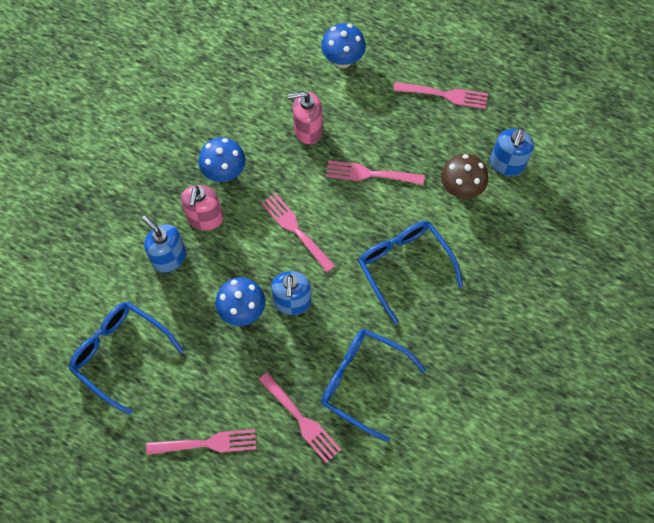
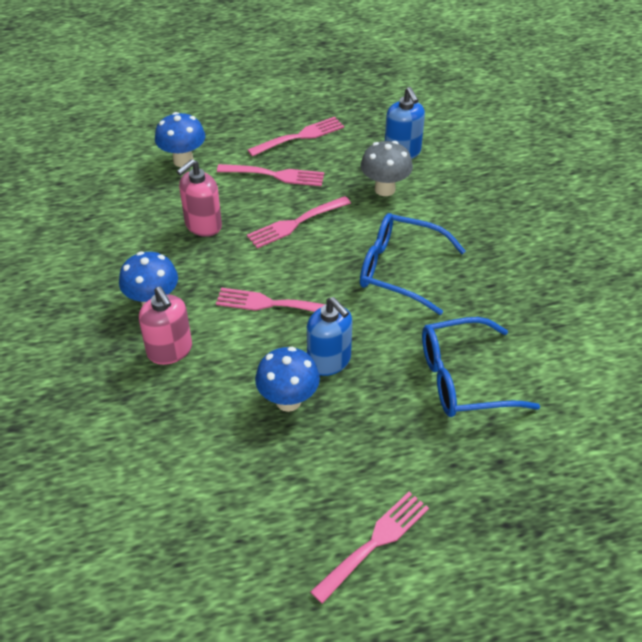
camera: 40 degrees left, 20 degrees down
blue glasses [69,302,184,415] -> none
blue soap dispenser [142,215,186,273] -> none
pink fork [259,372,341,463] -> pink fork moved to [217,164,324,186]
brown mushroom [441,154,488,199] -> grey mushroom [361,141,413,196]

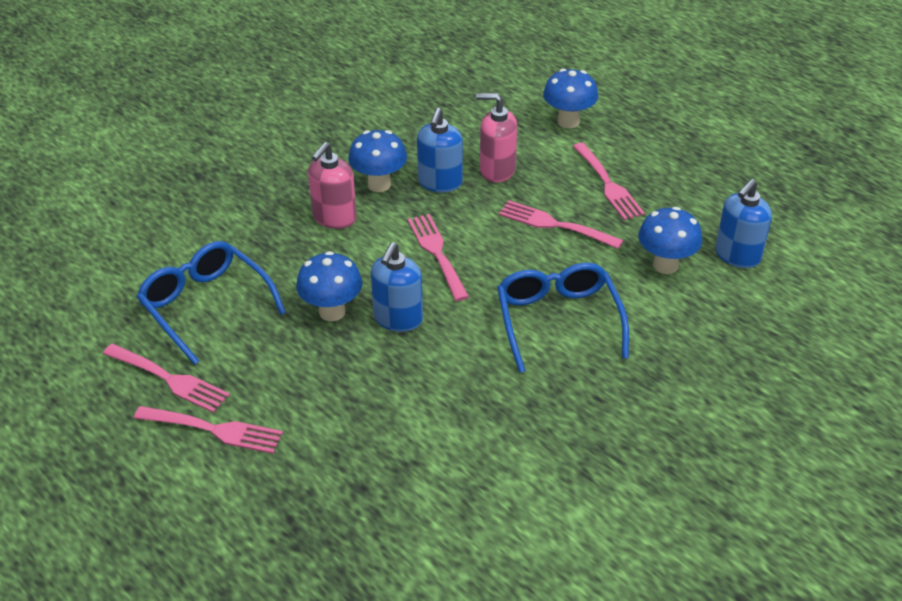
camera: 60 degrees right, 5 degrees down
pink fork [248,117,344,156] -> pink fork moved to [103,344,230,413]
grey mushroom [361,141,413,196] -> blue mushroom [638,207,702,274]
blue glasses [422,317,540,417] -> blue glasses moved to [137,241,286,365]
none -> blue soap dispenser [417,108,463,193]

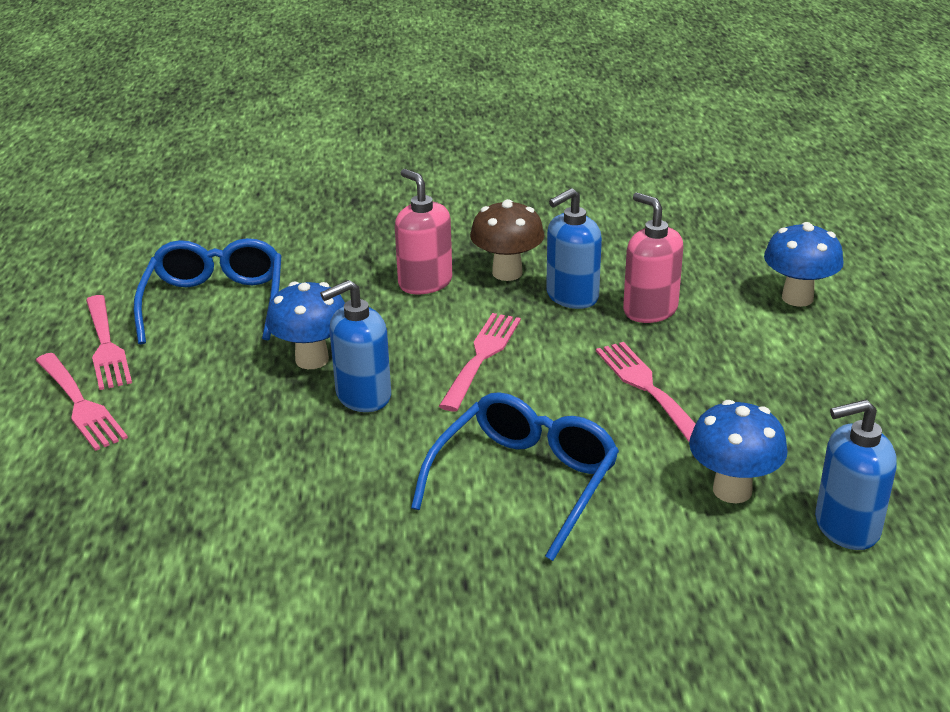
camera: 40 degrees right, 10 degrees down
pink soap dispenser [308,142,357,229] -> pink soap dispenser turned 75 degrees clockwise [395,169,452,294]
blue mushroom [349,130,407,192] -> brown mushroom [470,199,545,281]
pink fork [572,143,645,220] -> none

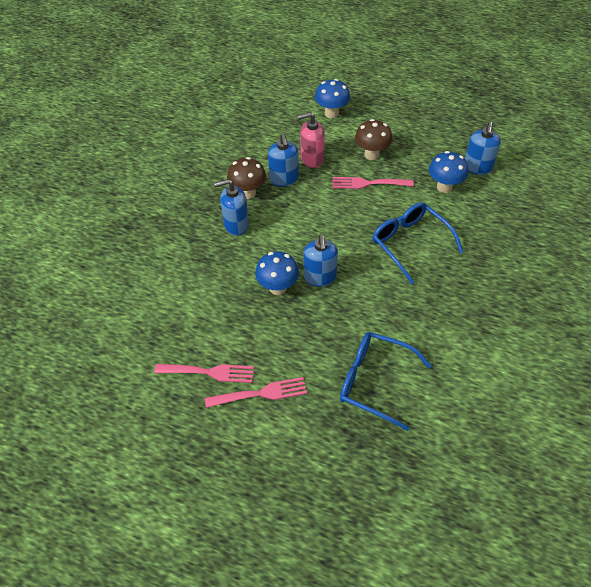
camera: 65 degrees left, 20 degrees up
blue glasses [134,238,281,344] -> blue glasses moved to [340,332,432,431]
pink soap dispenser [395,169,452,294] -> blue soap dispenser [214,179,249,236]
pink fork [439,313,521,411] -> none
none -> brown mushroom [355,119,393,160]

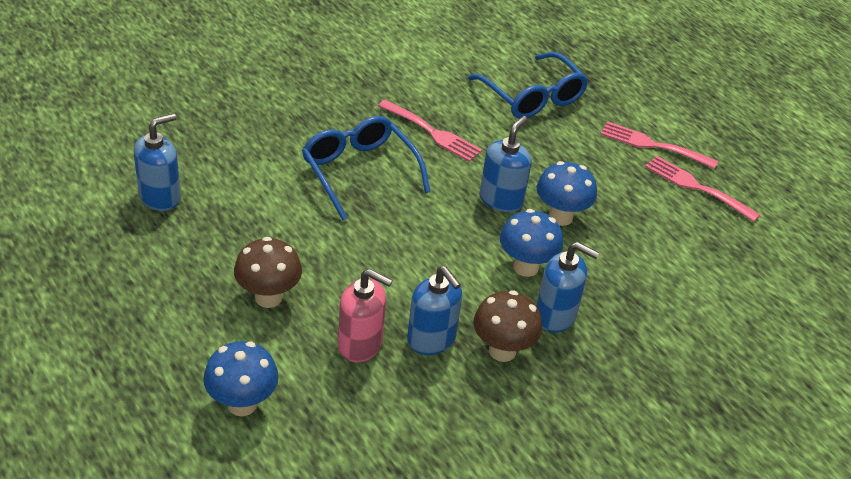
camera: 150 degrees left, 10 degrees down
blue soap dispenser [268,134,299,187] -> blue soap dispenser turned 120 degrees clockwise [407,266,462,355]
pink fork [332,177,414,189] -> pink fork moved to [378,100,482,162]
blue glasses [372,202,463,284] -> blue glasses turned 150 degrees clockwise [302,116,430,220]
blue mushroom [429,151,468,193] -> blue mushroom moved to [500,209,563,277]

